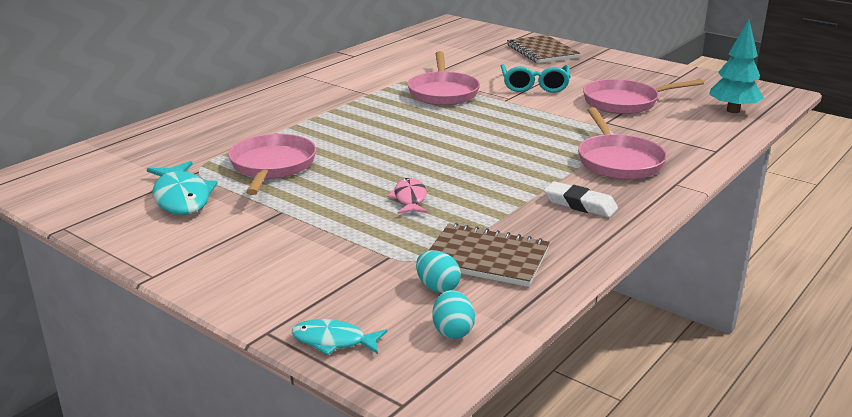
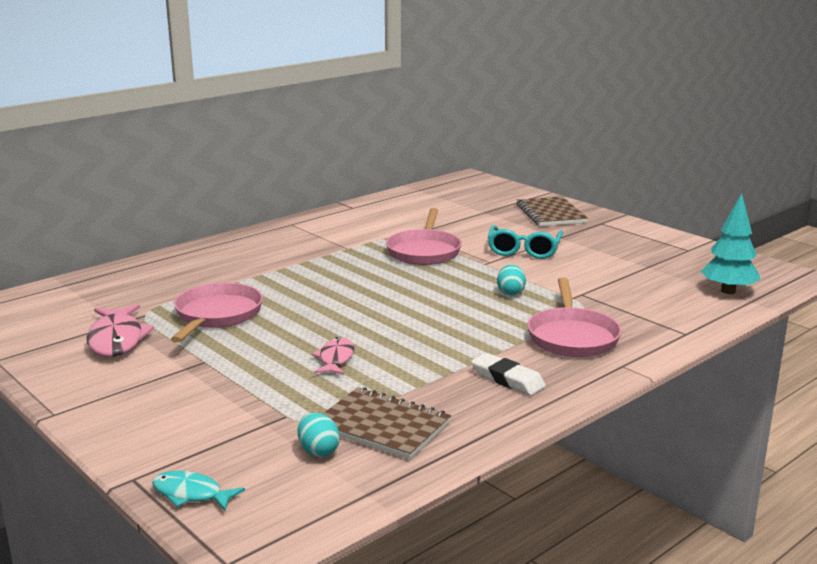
camera: 10 degrees right, 5 degrees down
turquoise fish [147,161,218,215] -> pink fish [87,304,154,357]
turquoise egg [432,290,475,339] -> turquoise egg moved to [497,264,526,296]
pink pan [583,79,704,114] -> none

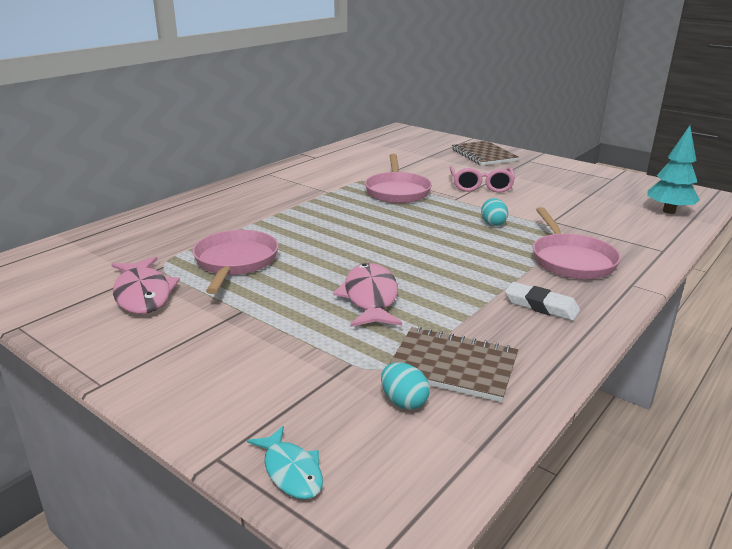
camera: 10 degrees left, 5 degrees up
turquoise fish [152,471,245,511] -> turquoise fish turned 135 degrees counterclockwise [247,426,323,499]
pink fish [312,337,354,375] -> pink fish [333,263,402,327], size x1.64
turquoise glasses [488,225,563,259] -> pink glasses [449,166,515,193]

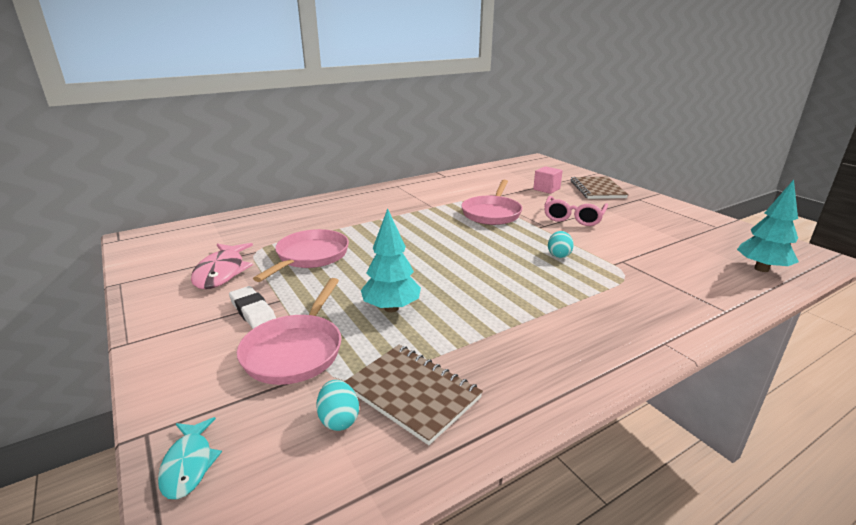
camera: 20 degrees right, 0 degrees up
pink fish [333,263,402,327] -> turquoise tree [361,208,421,313]
white eraser [505,282,580,321] -> white eraser moved to [229,286,276,329]
pink pan [533,207,621,279] -> pink pan moved to [237,278,341,385]
none -> pink cube [533,166,563,194]

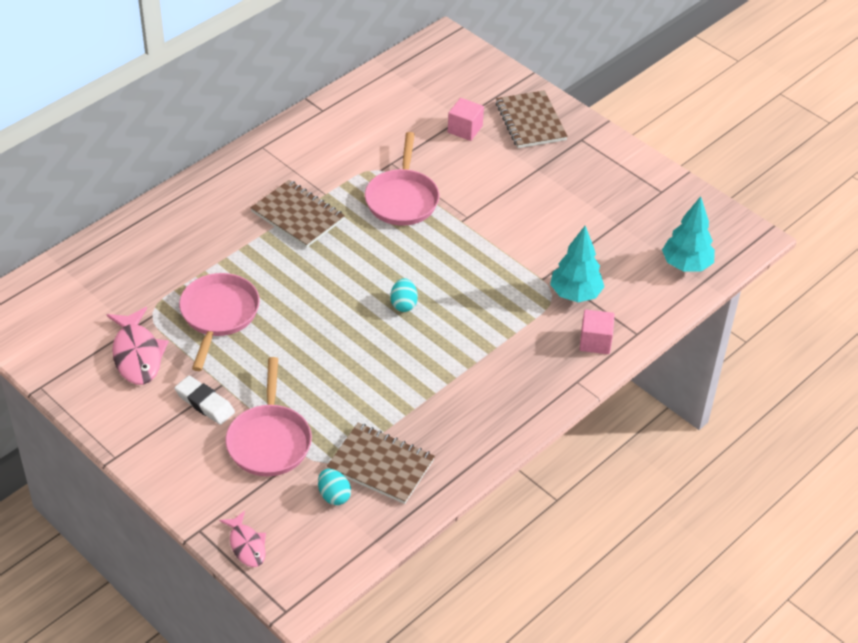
camera: 15 degrees left, 20 degrees up
turquoise fish [158,417,222,499] -> pink fish [219,511,266,567]
turquoise tree [361,208,421,313] -> turquoise tree moved to [550,226,604,302]
pink glasses [544,196,608,226] -> none
turquoise egg [548,231,574,258] -> turquoise egg moved to [391,278,418,312]
none -> brown notebook [250,180,345,248]
none -> pink cube [579,309,615,354]

